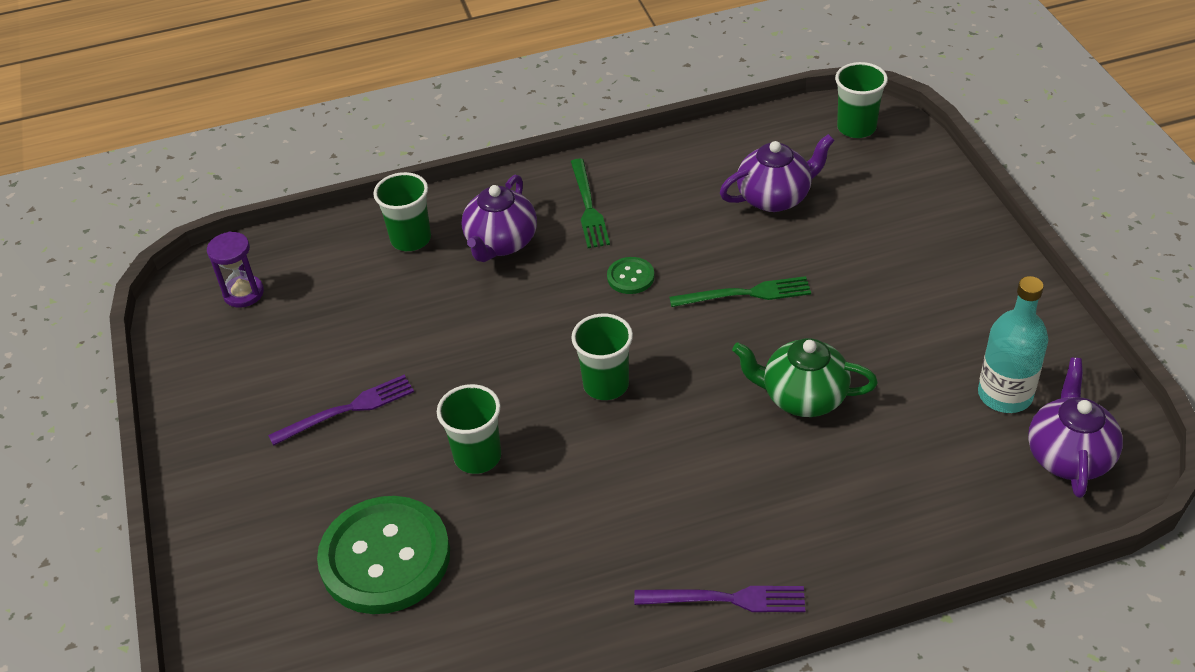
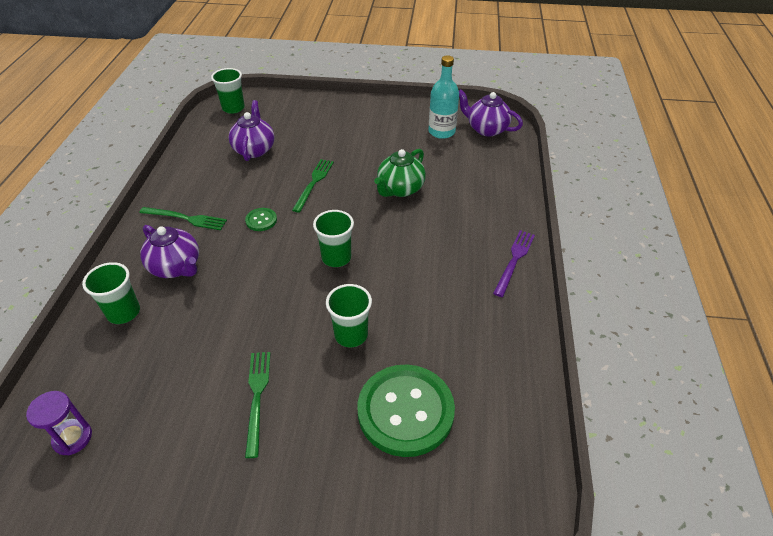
camera: 70 degrees left, 0 degrees up
purple fork [268,375,414,446] -> green fork [245,352,271,458]

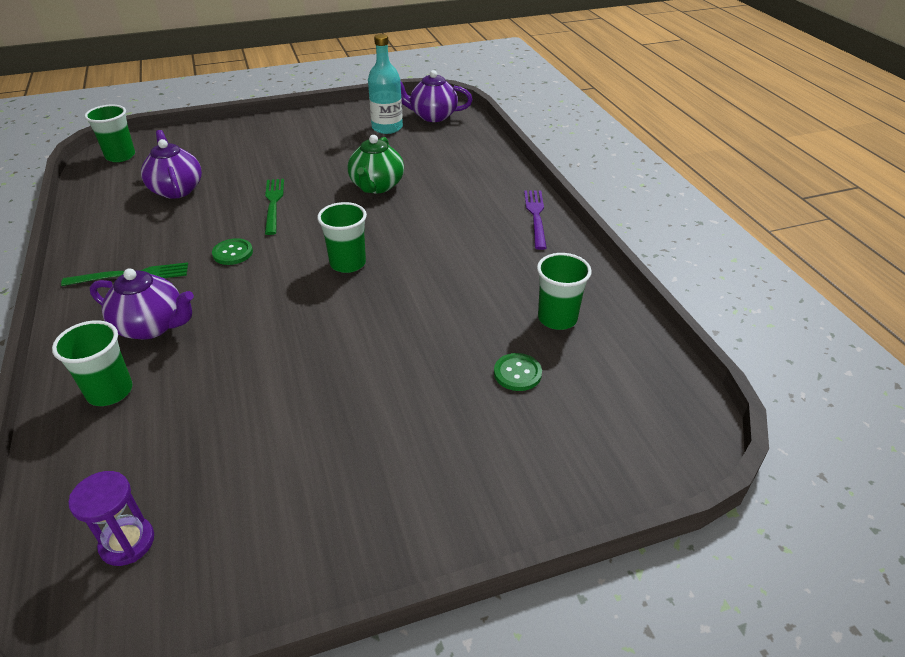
camera: 25 degrees left, 5 degrees down
green fork [245,352,271,458] -> none
green cup [326,284,372,347] -> green cup moved to [537,253,592,330]
green button [357,365,455,457] -> green button [494,353,542,391], size x0.43

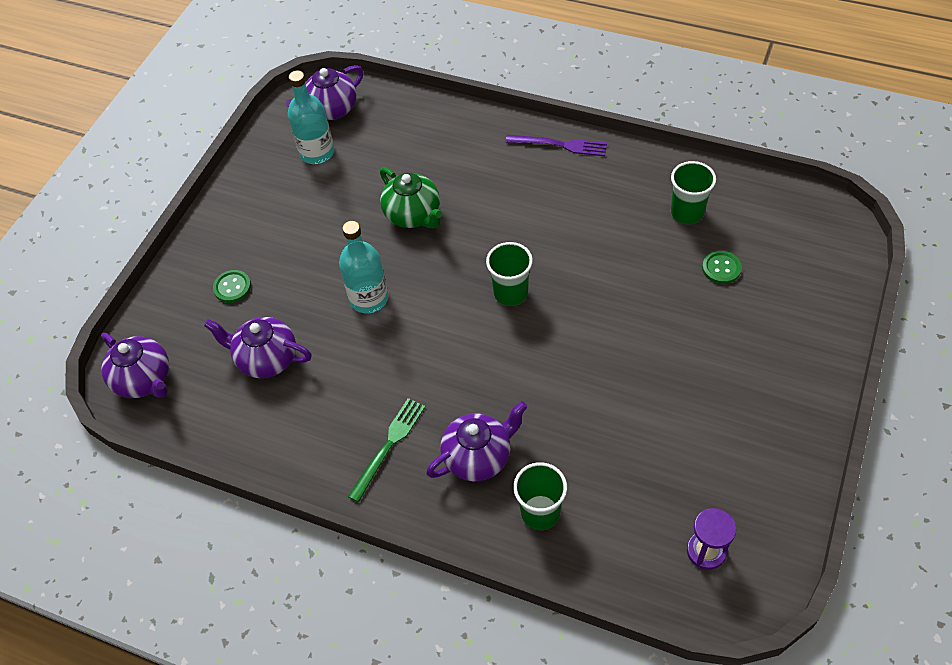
camera: 45 degrees left, 15 degrees up
green cup [85,104,135,162] -> purple teapot [101,333,169,398]
green button [212,238,253,265] -> green button moved to [213,270,251,303]
green fork [265,179,284,235] -> turquoise bottle [339,221,388,313]
purple fork [524,190,547,250] -> purple fork turned 150 degrees clockwise [505,135,607,156]

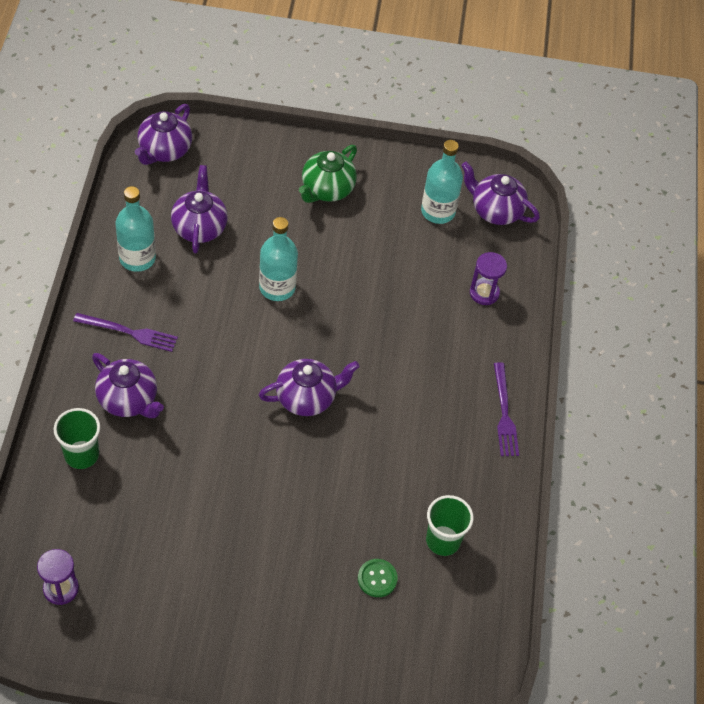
camera: 65 degrees right, 0 degrees up
green button [213,270,251,303] -> none
green fork [348,398,425,502] -> purple fork [73,313,178,352]
green teapot [380,167,443,229] -> green teapot moved to [299,145,357,203]
green cup [486,242,533,306] -> purple teapot [259,359,360,416]
none -> turquoise bottle [116,186,156,272]
none -> purple hourglass [470,252,507,305]

